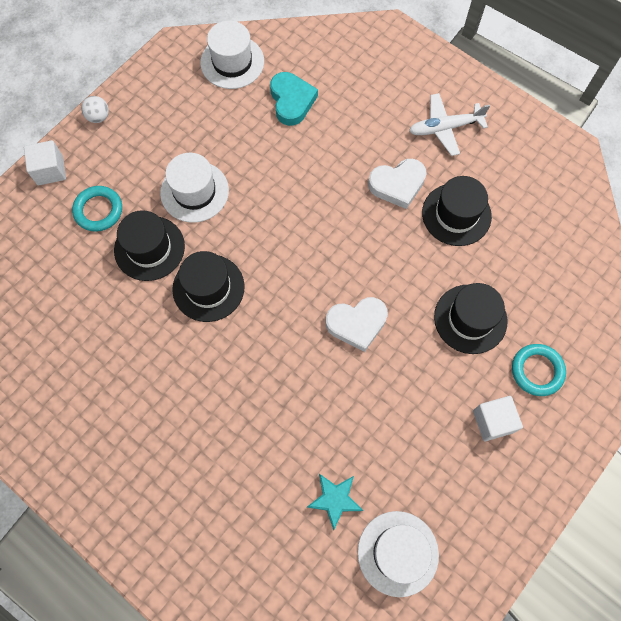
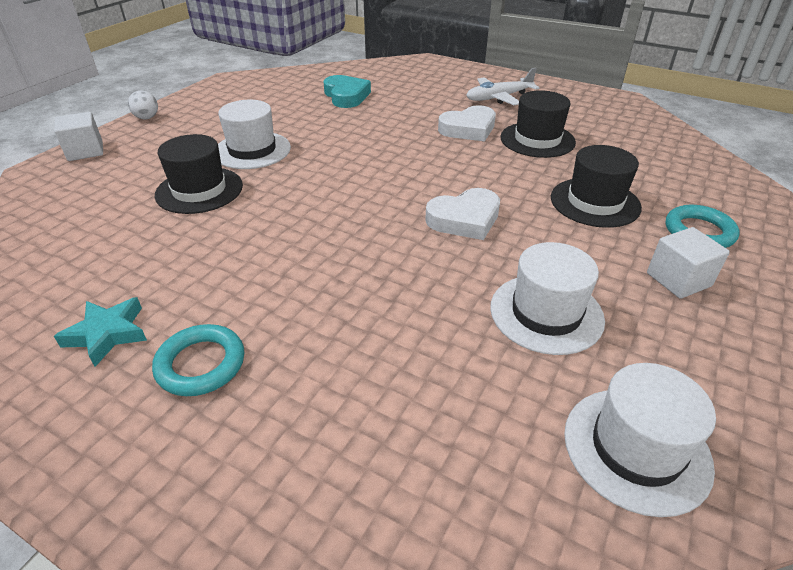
camera: 10 degrees left, 30 degrees down
turquoise ring [72,186,122,232] -> turquoise ring moved to [152,324,244,396]
black hat [172,251,245,322] -> none
white hat [200,21,264,89] -> white hat moved to [490,242,605,355]
turquoise star [307,474,363,530] -> turquoise star moved to [54,297,147,367]

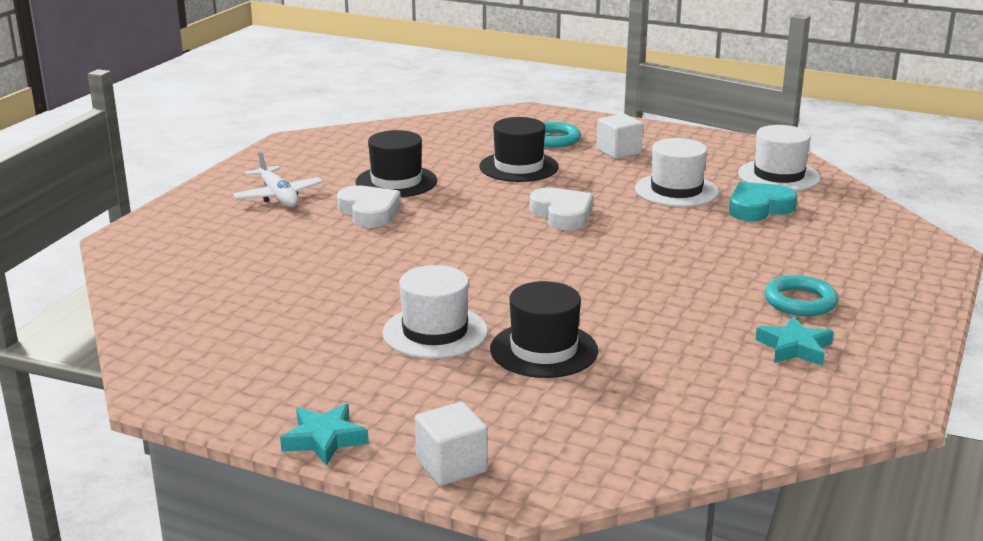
camera: 95 degrees left, 15 degrees down
white ball [128,90,158,119] -> turquoise star [280,404,369,466]
turquoise heart [323,75,371,108] -> turquoise heart moved to [729,182,797,221]

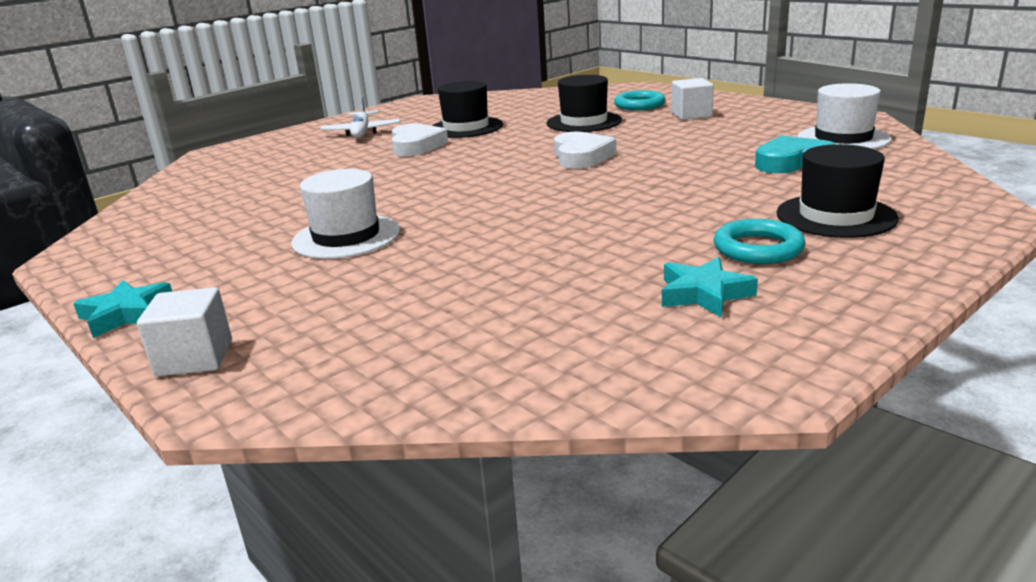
camera: 25 degrees right, 0 degrees up
black hat [490,281,598,378] -> black hat moved to [777,144,899,238]
white hat [635,138,719,207] -> none

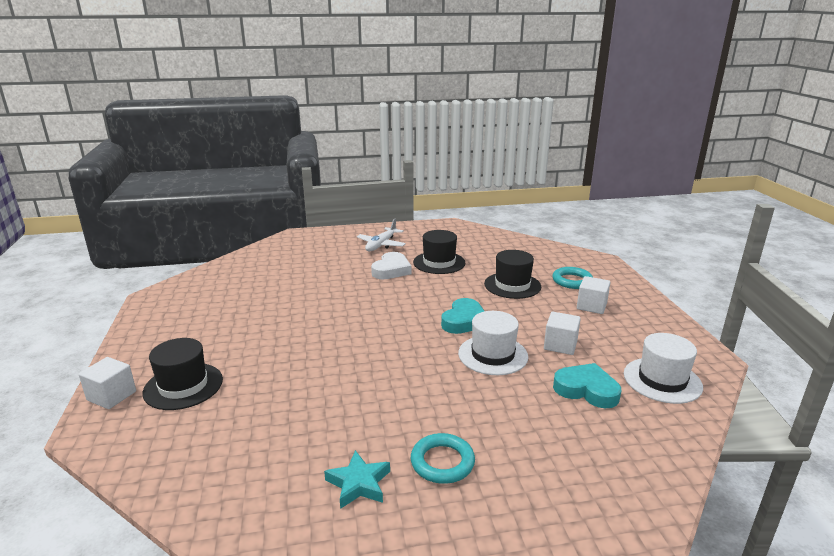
camera: 30 degrees right, 0 degrees up
turquoise star [73,280,172,338] -> none
white hat [291,169,400,259] -> white hat moved to [458,311,528,375]
white heart [554,132,616,169] -> turquoise heart [441,298,484,334]
black hat [777,144,899,238] -> black hat moved to [143,338,223,410]
none -> white cube [544,312,581,355]

